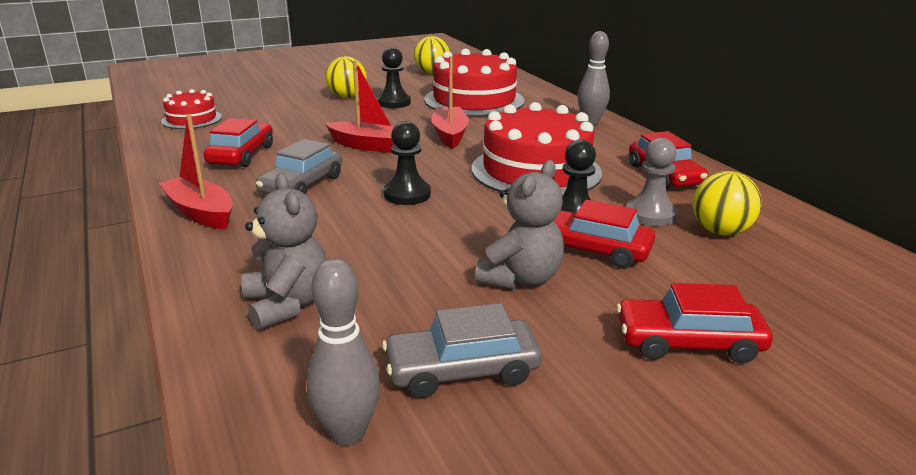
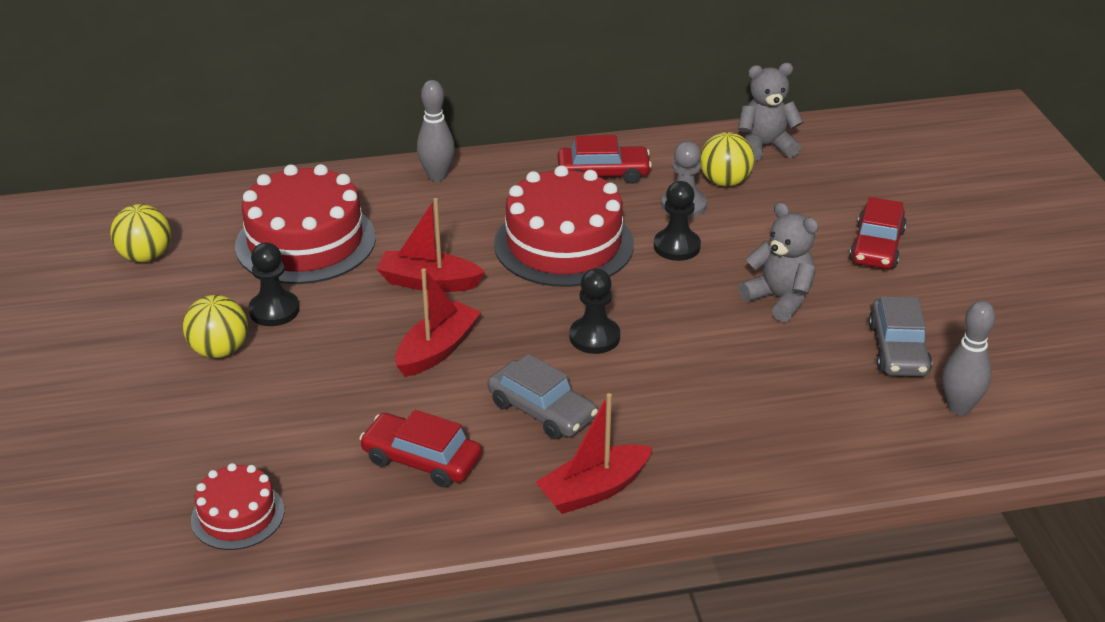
camera: 75 degrees left, 10 degrees up
grey teddy bear [241,173,326,330] -> grey teddy bear moved to [738,63,803,161]
red car [554,200,655,269] -> none

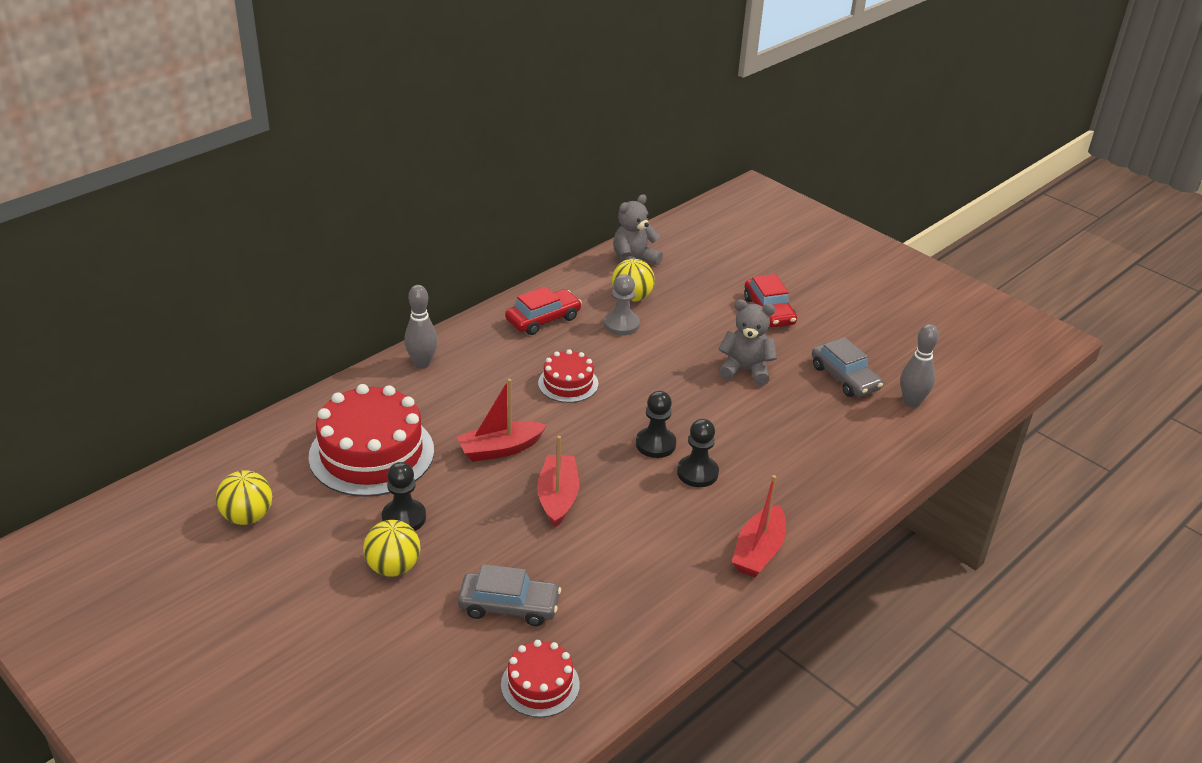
camera: 35 degrees left, 0 degrees up
red car [359,410,482,488] -> none
grey car [488,354,598,440] -> grey car moved to [458,564,561,626]
red cake [494,165,634,287] -> red cake [538,349,598,403], size x0.53
black pawn [654,181,701,261] -> black pawn moved to [677,419,719,487]

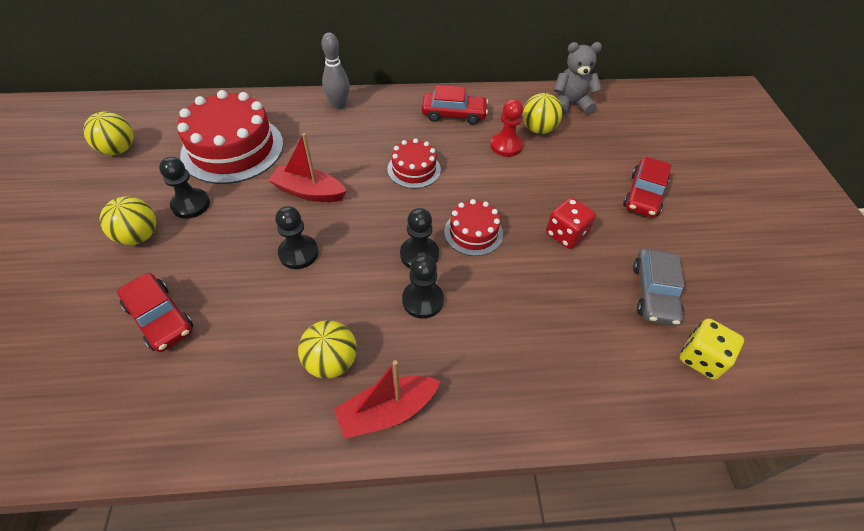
camera: 40 degrees right, 15 degrees up
grey car [458,564,561,626] -> red car [117,273,193,352]
red cake [501,640,580,717] -> red cake moved to [444,199,503,256]
red boat [537,436,579,528] -> black pawn [275,206,319,269]
grey pawn [604,274,640,335] -> red pawn [490,99,523,157]
grey teddy bear [718,299,777,386] -> red dice [546,198,596,249]
grey bowling pin [900,324,939,408] -> yellow dice [680,318,744,380]
none -> yellow ball [298,320,357,379]

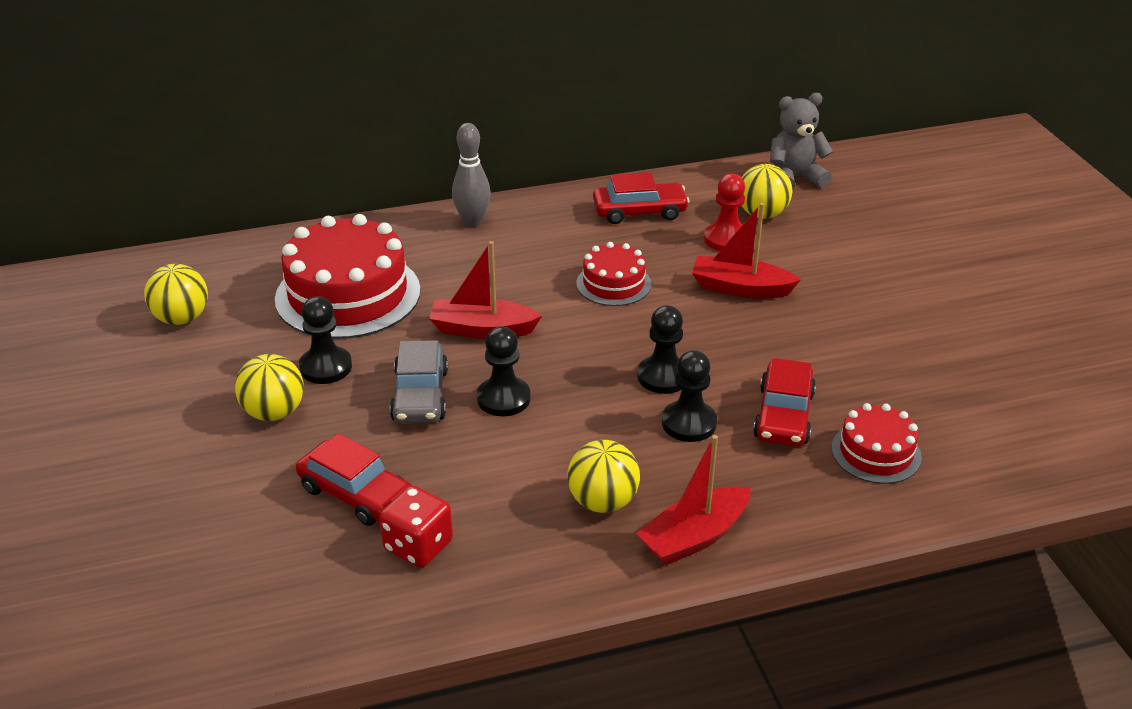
camera: 10 degrees left, 15 degrees down
red cake [444,199,503,256] -> red cake moved to [831,403,922,484]
red dice [546,198,596,249] -> red dice moved to [379,485,453,568]
red car [623,157,672,218] -> red car moved to [753,358,816,446]
grey car [633,248,685,326] -> grey car moved to [390,340,448,424]
yellow dice [680,318,744,380] -> none
none -> red boat [692,203,801,298]

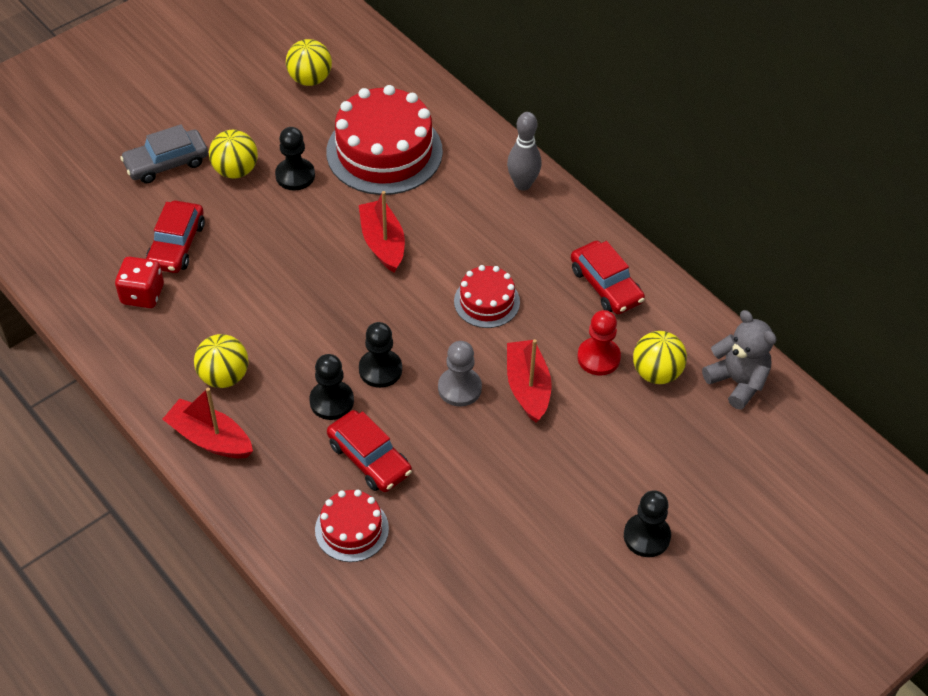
camera: 65 degrees right, 15 degrees up
grey car [390,340,448,424] -> grey car moved to [120,124,208,184]
black pawn [477,326,531,416] -> black pawn moved to [624,490,671,557]
red car [753,358,816,446] -> red car turned 120 degrees counterclockwise [327,410,412,492]
none -> grey pawn [438,341,482,407]

